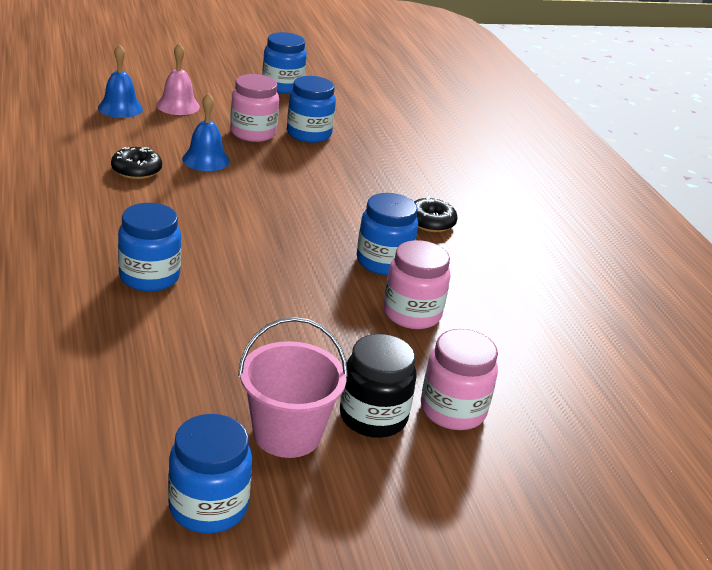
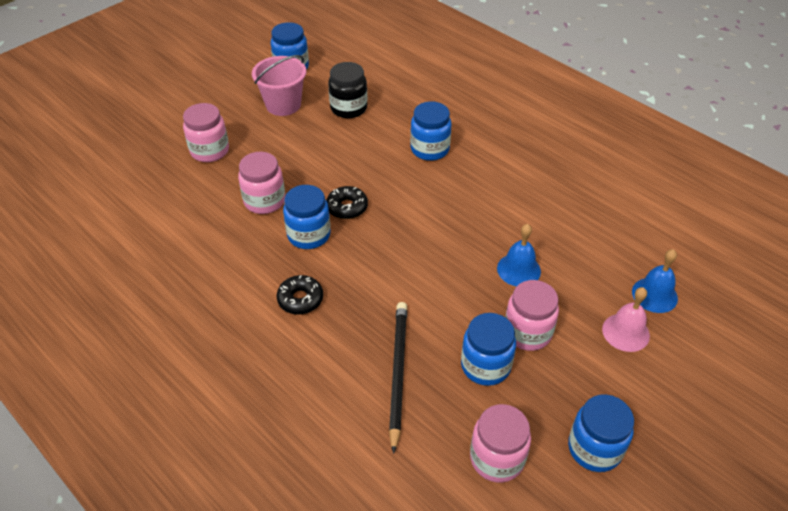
camera: 155 degrees right, 15 degrees up
black donut [111,147,162,179] -> black donut moved to [326,186,368,219]
black jar [340,334,417,438] -> black jar moved to [328,62,367,118]
none -> black pencil [389,302,407,454]
none -> pink jar [470,404,531,482]

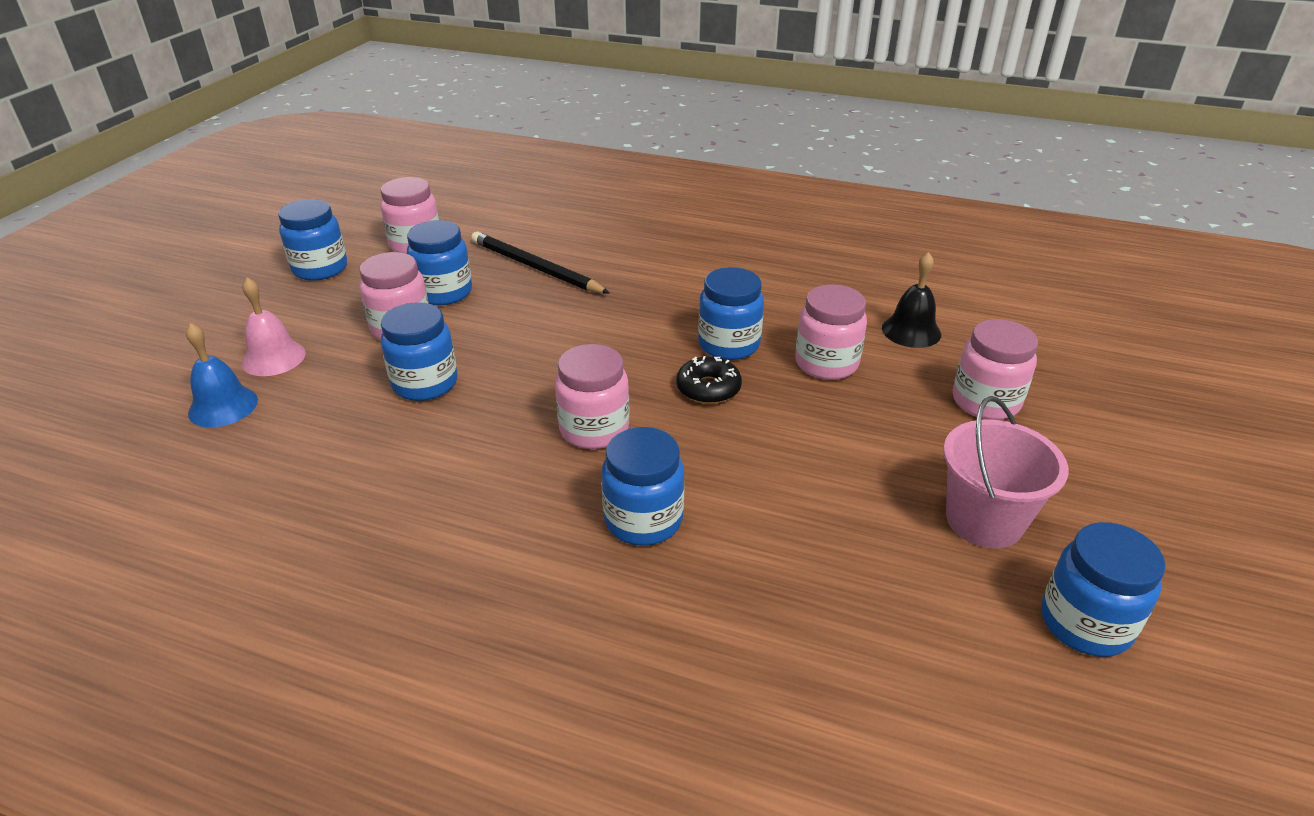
camera: 155 degrees right, 10 degrees down
black donut [277,275,323,315] -> none
black jar [328,62,367,118] -> none
black pencil [389,302,407,454] -> black pencil turned 150 degrees clockwise [471,232,610,294]
blue bell [497,224,541,286] -> blue jar [381,302,458,401]
none -> pink jar [555,344,630,449]
none -> black bell [882,252,941,348]

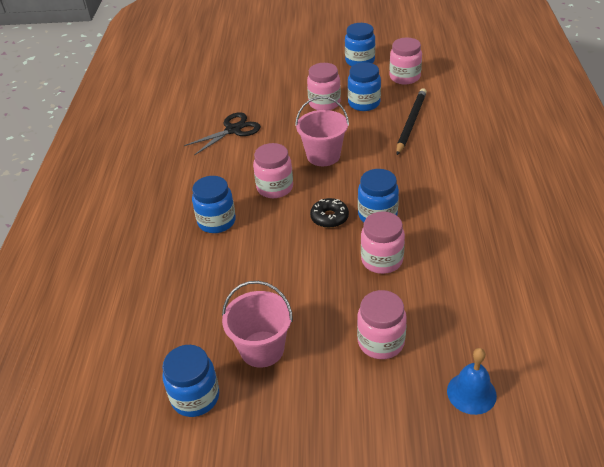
camera: 75 degrees right, 5 degrees up
blue bell [186,323,258,427] -> blue bell moved to [447,348,497,415]
pink bell [242,277,306,376] -> none
blue jar [381,302,458,401] -> none
black bell [882,252,941,348] -> none
none -> black scissors [184,112,261,155]
none -> pink bucket [295,96,349,166]

